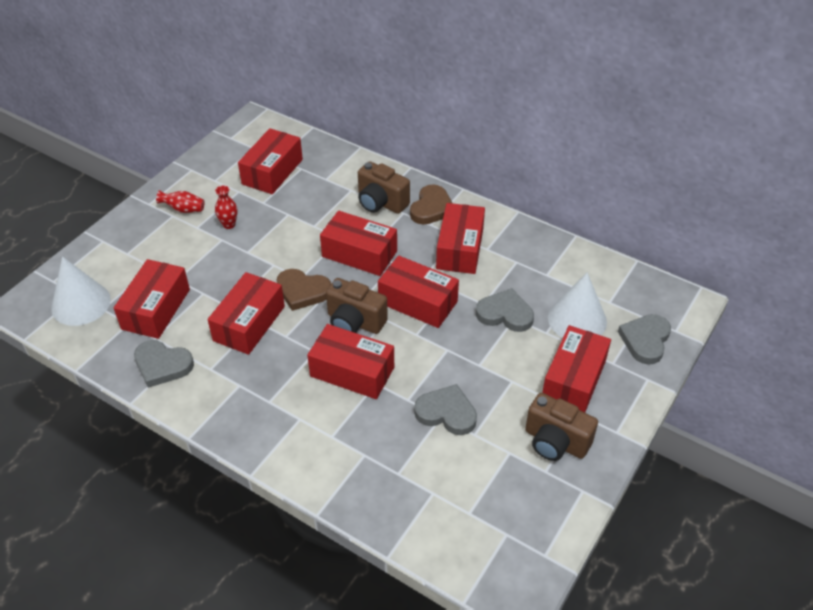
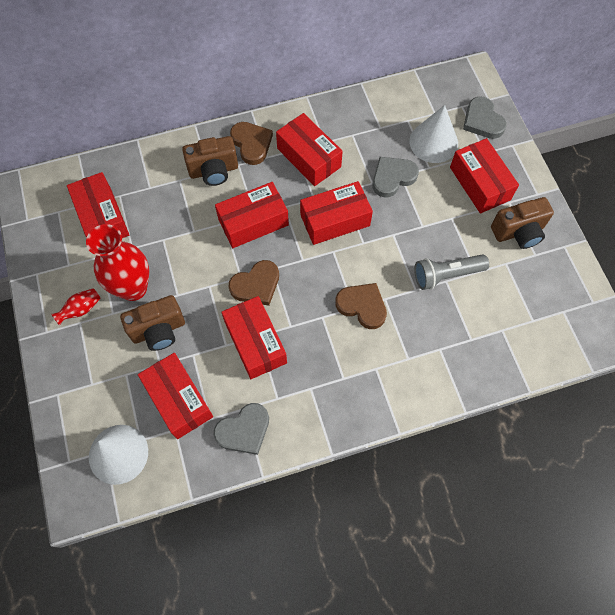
camera: 50 degrees left, 20 degrees up
red vase [215,185,238,229] -> red vase [86,224,149,301], size x2.23
red box [307,324,394,399] -> brown heart [335,283,387,329]
brown camera [326,278,388,334] -> brown camera moved to [120,295,185,351]
grey heart [414,384,477,435] -> grey flashlight [414,254,489,290]

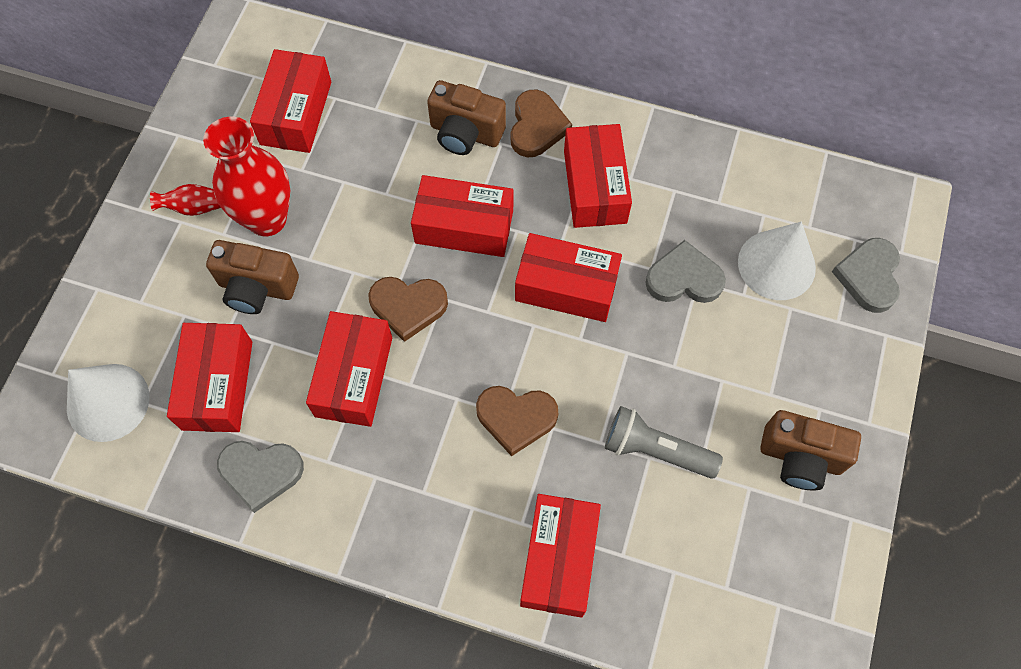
camera: 35 degrees right, 0 degrees up
brown heart [335,283,387,329] -> brown heart turned 120 degrees clockwise [476,386,558,456]
red box [450,138,519,213] -> red box moved to [520,494,601,618]

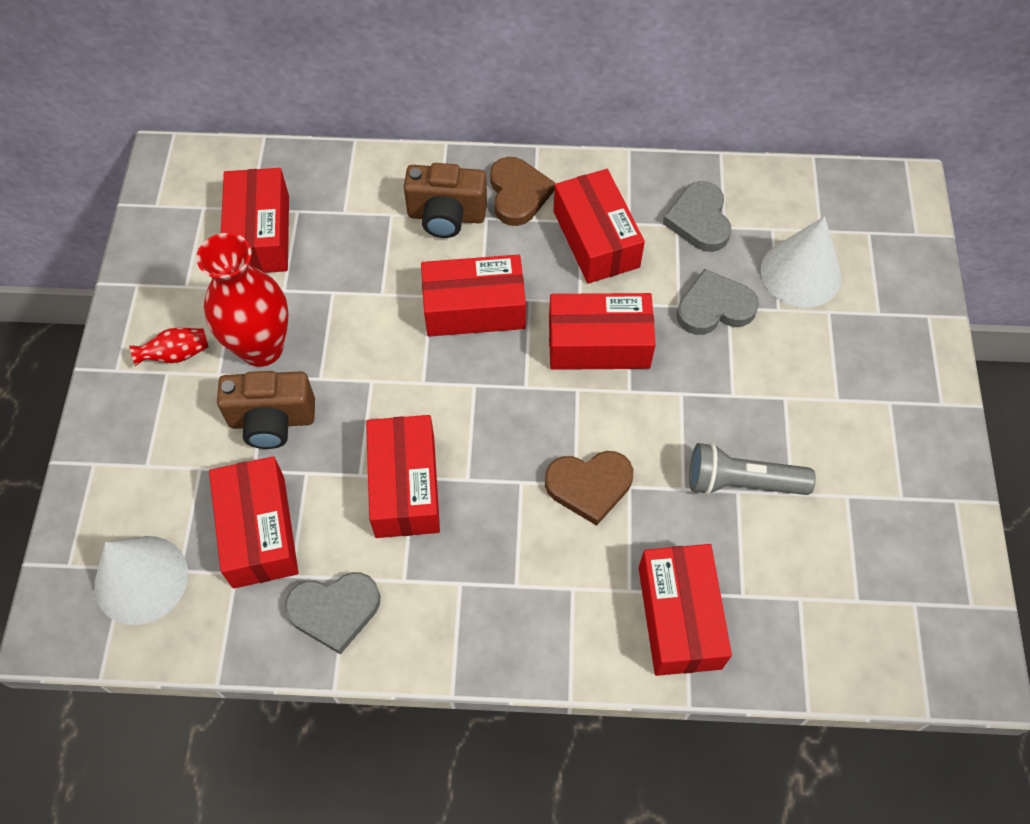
camera: 15 degrees left, 5 degrees down
brown heart [368,277,448,342] -> none
brown camera [760,410,861,490] -> none
grey heart [832,238,900,313] -> grey heart moved to [663,181,731,252]

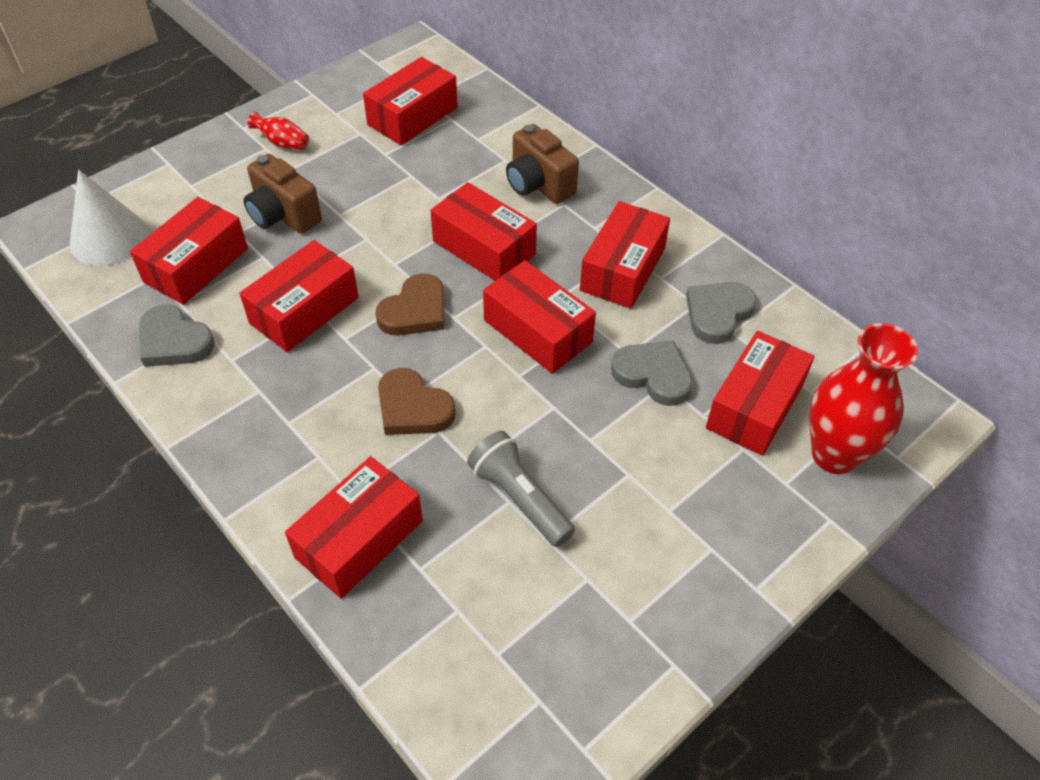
camera: 45 degrees right, 10 degrees down
red vase [196,233,289,367] -> red vase moved to [809,323,918,474]
brown heart [490,157,555,226] -> brown heart moved to [375,273,444,336]
white cone [761,216,842,308] -> red box [706,331,815,456]

